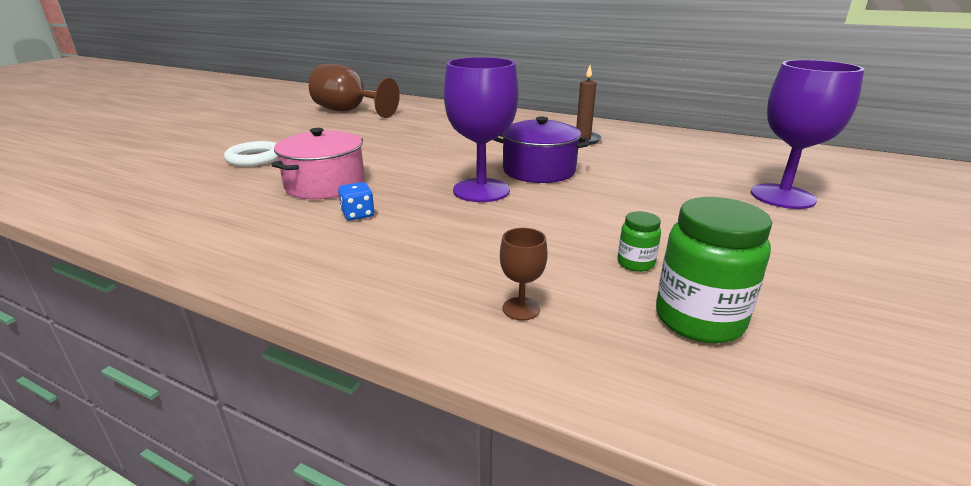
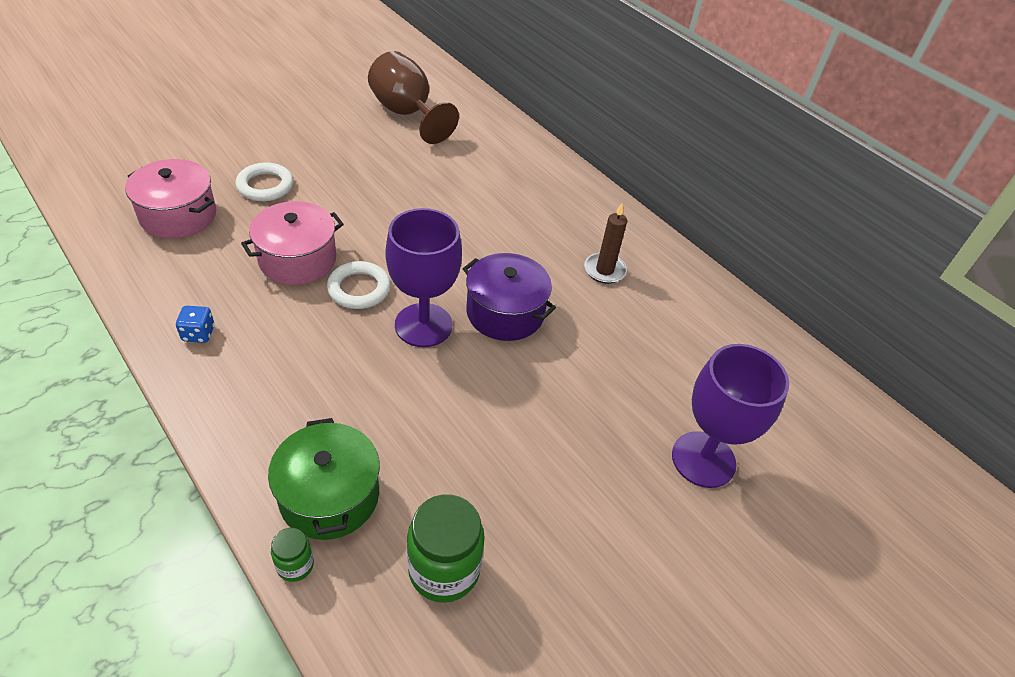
camera: 20 degrees right, 20 degrees up
blue dice [338,182,375,220] -> blue dice moved to [176,306,215,343]
brown goblet [500,228,548,320] -> green pot [268,418,380,540]
green jar [617,211,661,272] -> green jar moved to [271,528,314,582]
none -> pink pot [125,159,216,239]
none -> white ring [327,261,390,309]

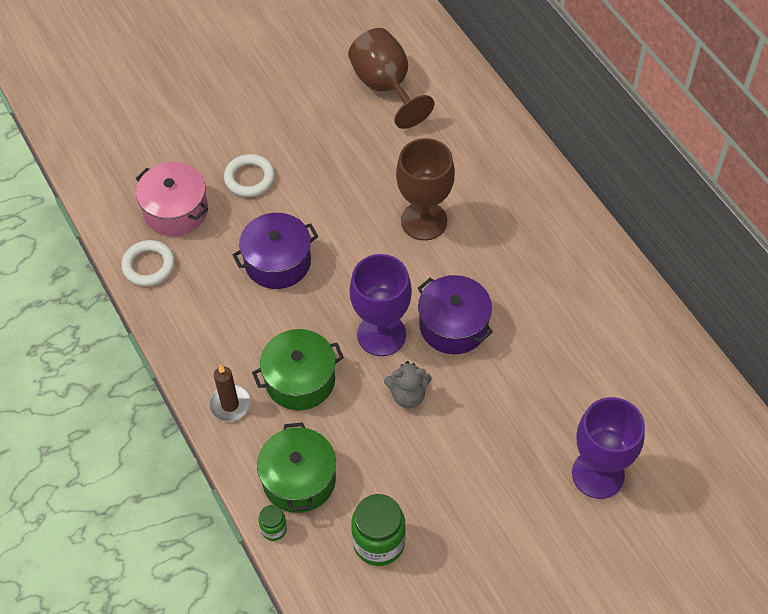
camera: 15 degrees right, 10 degrees up
blue dice [176,306,215,343] -> none
pink pot [241,201,344,285] -> purple pot [232,213,318,289]
white ring [327,261,390,309] -> white ring moved to [121,240,175,286]
brown candle [584,203,627,284] -> brown candle moved to [209,364,251,422]
none -> green pot [252,329,344,410]
none -> grey teddy bear [384,361,432,408]
none -> brown goblet [396,138,455,240]

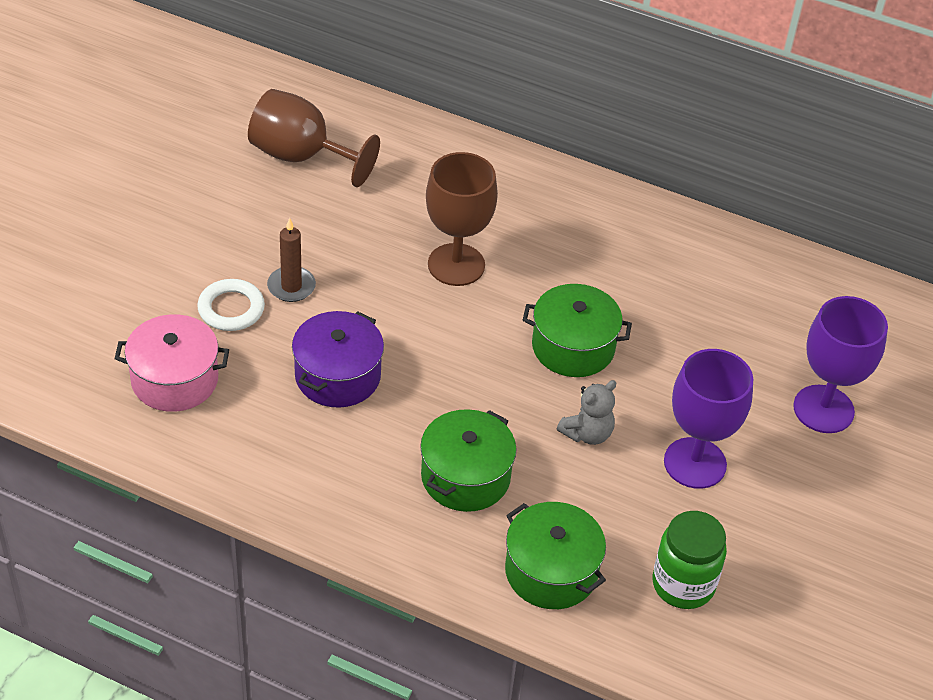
camera: 40 degrees left, 10 degrees down
white ring [121,240,175,286] -> none
brown candle [209,364,251,422] -> brown candle moved to [267,218,316,302]
green jar [258,505,287,541] -> none
purple goblet [350,254,412,356] -> purple goblet moved to [664,349,753,489]
purple pot [418,275,493,354] -> green pot [523,284,632,377]

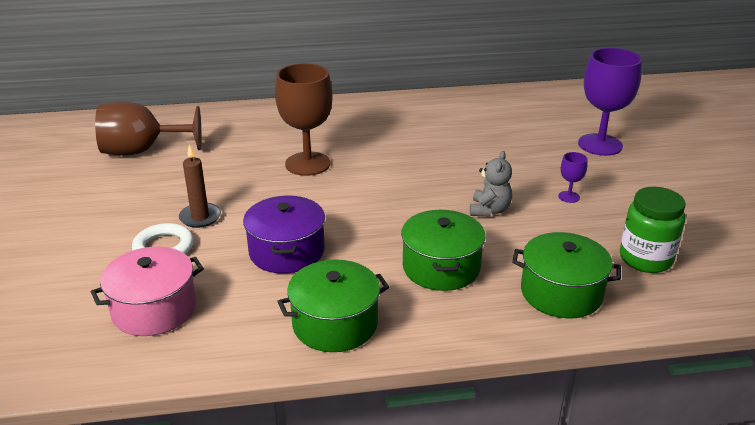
camera: 30 degrees left, 15 degrees down
green pot [523,284,632,377] -> green pot moved to [277,259,389,352]
purple goblet [664,349,753,489] -> purple goblet [558,152,587,203], size x0.43

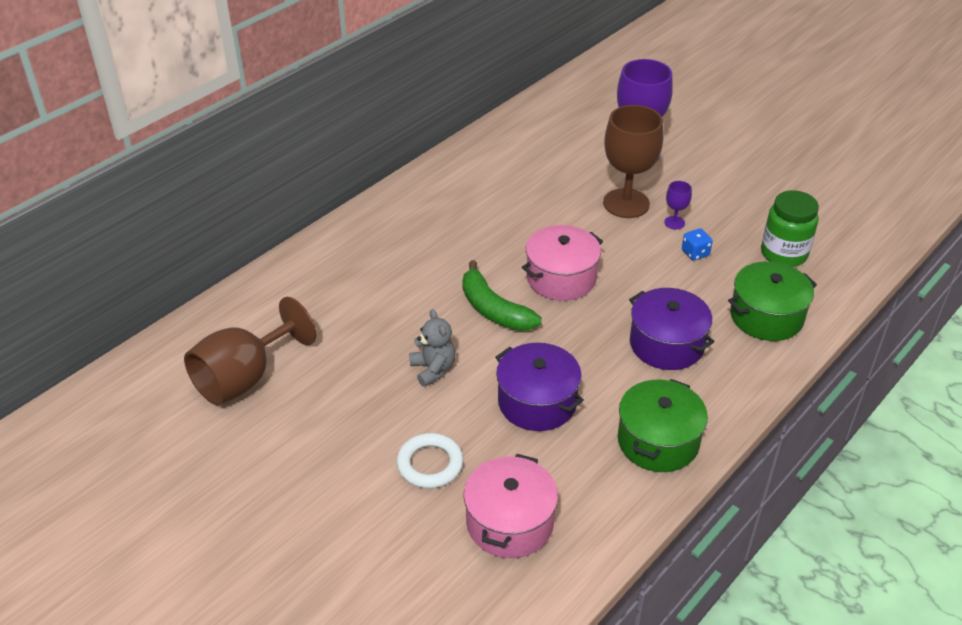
camera: 40 degrees left, 10 degrees up
brown candle [179,145,221,228] -> none
brown goblet [275,63,333,176] -> brown goblet moved to [603,105,663,218]
green pot [401,210,486,291] -> purple pot [629,288,715,370]
grey teddy bear [470,151,512,216] -> grey teddy bear moved to [409,309,456,387]
none -> green banana [462,260,542,331]
none -> pink pot [522,225,603,301]
none -> blue dice [682,228,713,260]

